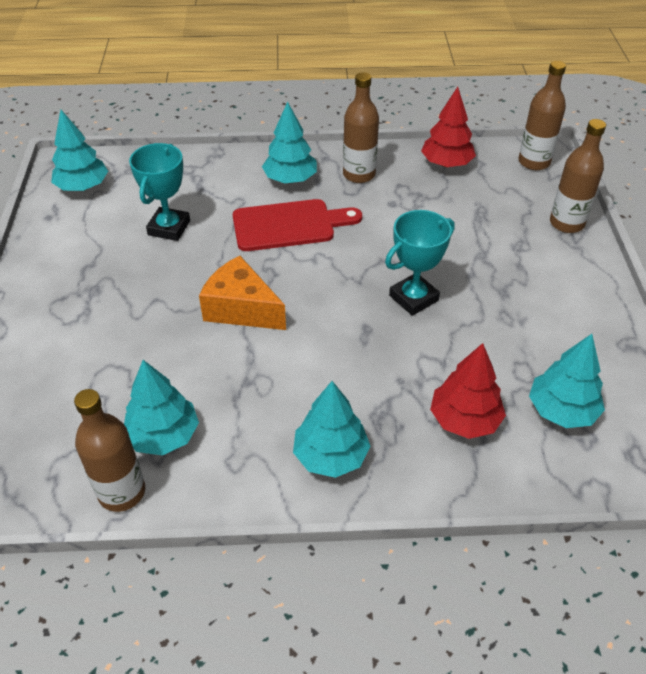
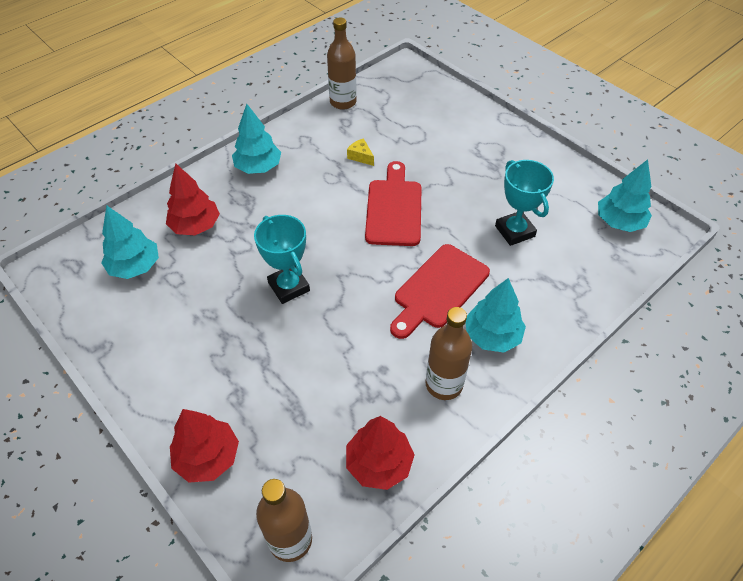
camera: 140 degrees right, 5 degrees up
turquoise tree [124,360,199,456] -> none
orange cheese [199,256,286,330] -> red cutting board [365,161,422,246]
turquoise trophy [385,210,455,316] -> turquoise trophy turned 45 degrees counterclockwise [254,215,310,304]
brown bottle [550,119,606,233] -> red tree [170,409,239,482]
none -> yellow cheese [347,138,374,166]

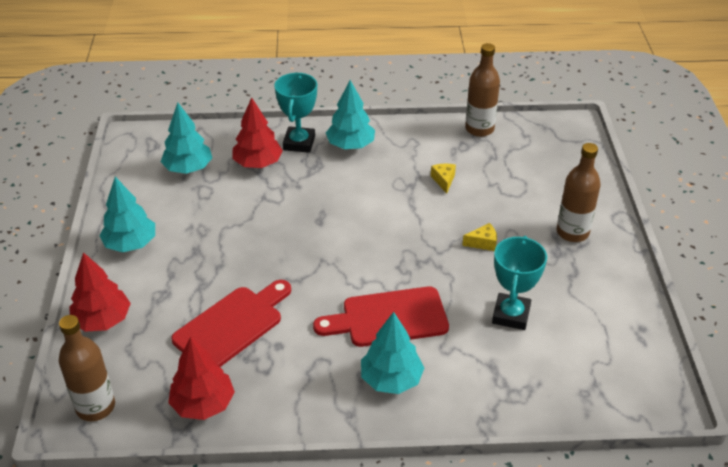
camera: 40 degrees right, 10 degrees down
turquoise trophy [254,215,310,304] -> turquoise trophy moved to [274,73,317,153]
red cutting board [365,161,422,246] -> red cutting board moved to [171,280,291,367]
brown bottle [426,307,472,400] -> brown bottle moved to [557,143,601,242]
turquoise tree [598,159,652,232] -> turquoise tree moved to [99,177,155,252]
none -> yellow cheese [462,223,497,251]

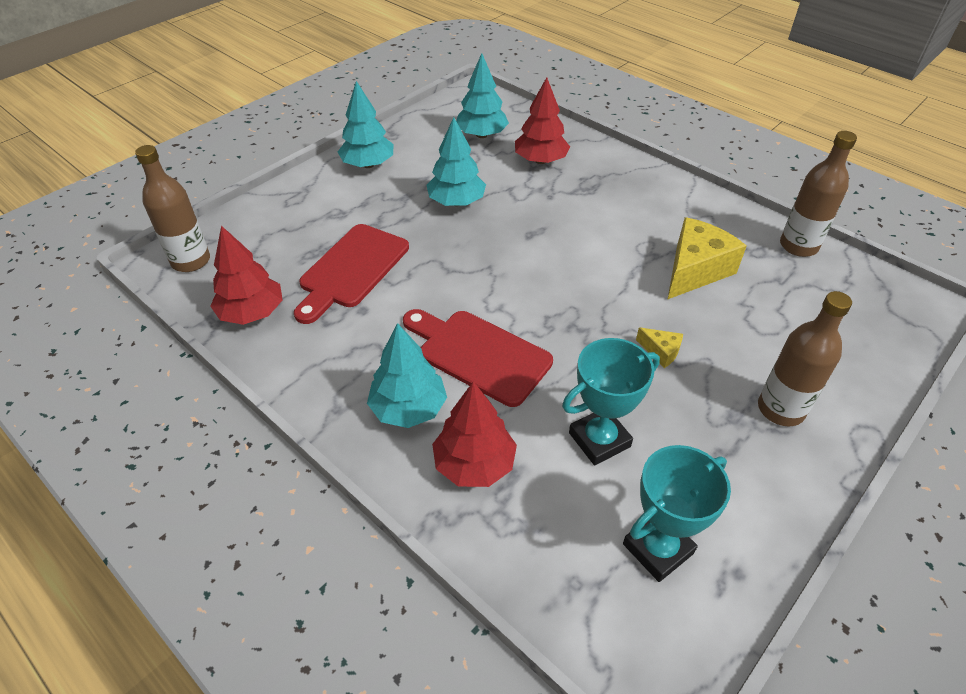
camera: 45 degrees right, 5 degrees up
red tree [69,252,131,332] -> red tree moved to [432,381,517,487]
red cutting board [171,280,291,367] -> red cutting board turned 120 degrees clockwise [294,224,409,324]
turquoise trophy [274,73,317,153] -> turquoise trophy moved to [623,445,731,582]
turquoise tree [326,80,375,149] -> turquoise tree moved to [427,117,486,206]
yellow cheese [431,164,456,194] -> yellow cheese [667,217,747,300], size x2.15

